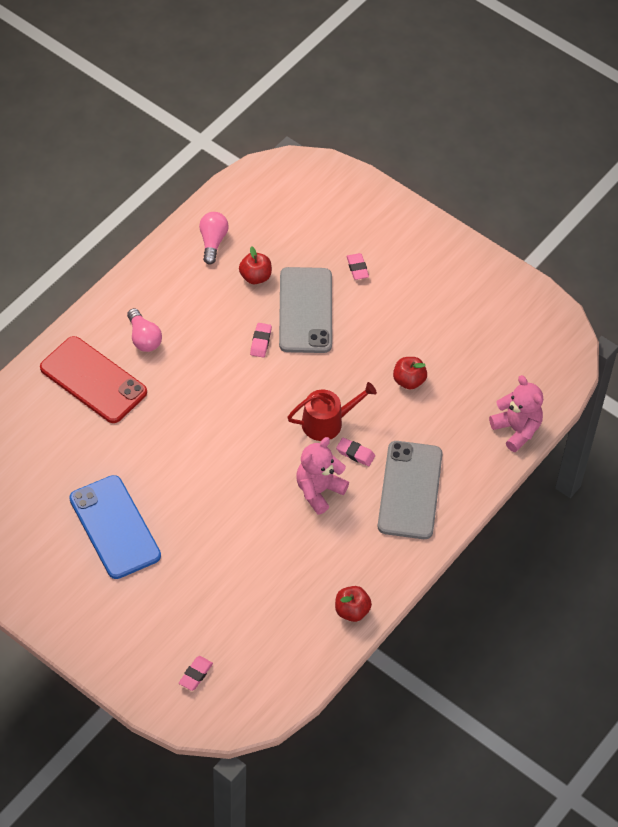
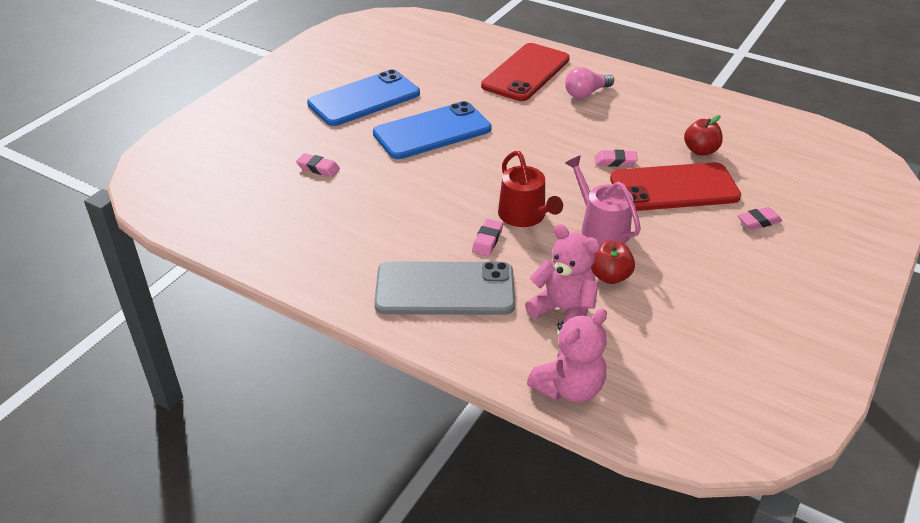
camera: 85 degrees right, 15 degrees down
pink eraser [179,656,213,691] -> pink eraser moved to [296,153,340,177]
pink light bulb [199,212,229,264] -> none
grey phone [279,267,332,353] -> red phone [610,162,741,211]
pink teddy bear [296,437,349,515] -> pink teddy bear moved to [525,224,600,323]
red apple [335,586,372,622] -> none
none -> blue phone [373,101,492,159]
none -> pink watering can [565,156,641,244]

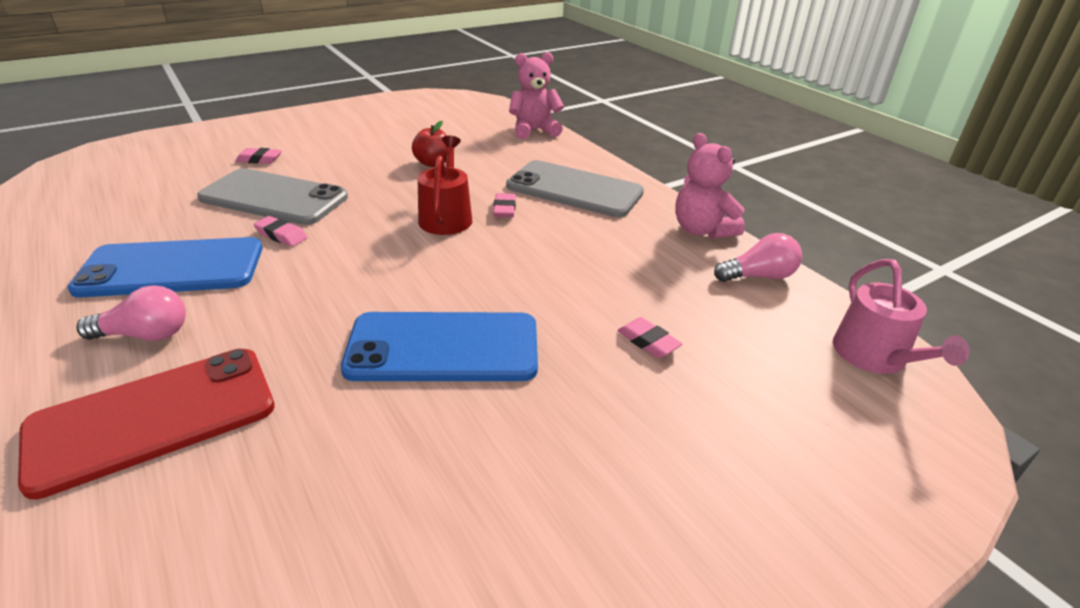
camera: 155 degrees left, 5 degrees down
blue phone [307,69,420,126] -> blue phone moved to [67,237,262,298]
pink eraser [472,219,503,256] -> pink eraser turned 45 degrees counterclockwise [493,193,516,218]
pink teddy bear [525,224,600,323] -> pink teddy bear moved to [675,133,745,239]
pink watering can [565,156,641,244] -> pink watering can moved to [833,259,970,374]
red phone [610,162,741,211] -> grey phone [197,168,348,225]
red apple [684,115,723,156] -> none
none -> pink light bulb [714,233,802,282]

